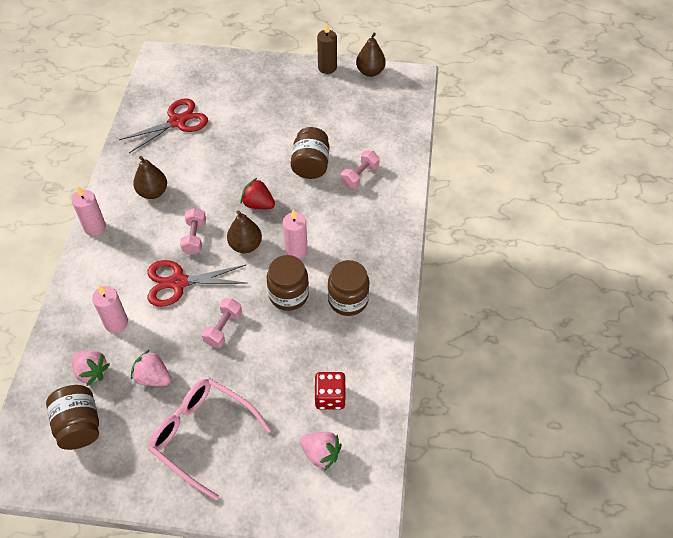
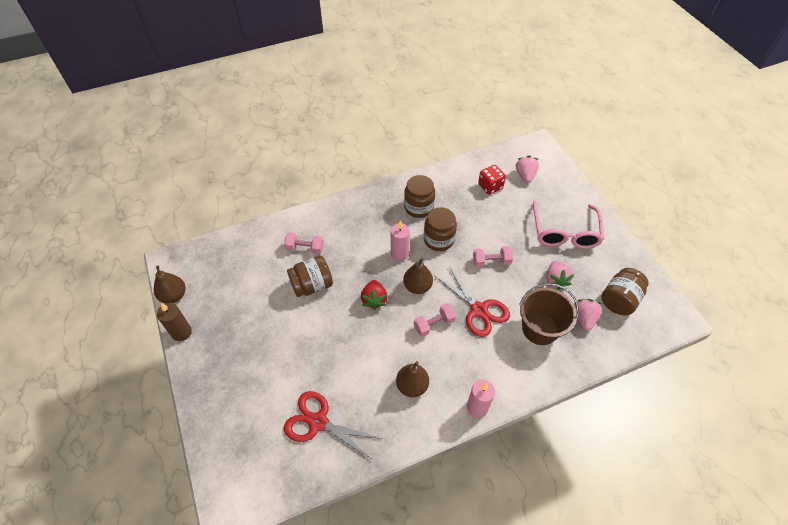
camera: 120 degrees left, 0 degrees up
pink candle [92,285,128,333] -> brown bucket [519,283,579,345]

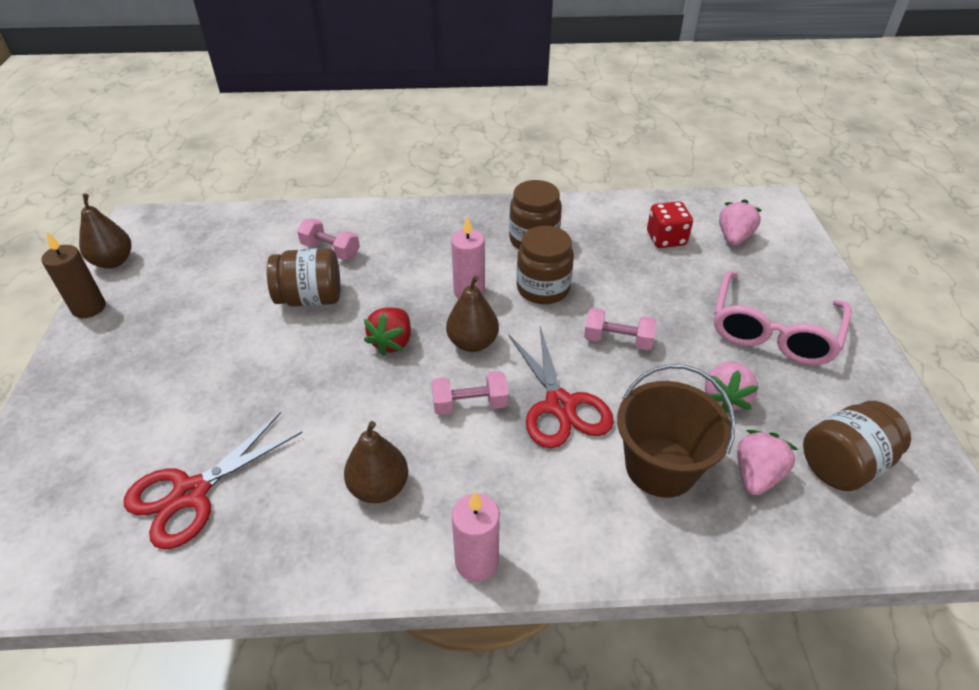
camera: 20 degrees right, 10 degrees down
red scissors [284,391,383,460] -> red scissors turned 90 degrees counterclockwise [124,412,302,549]

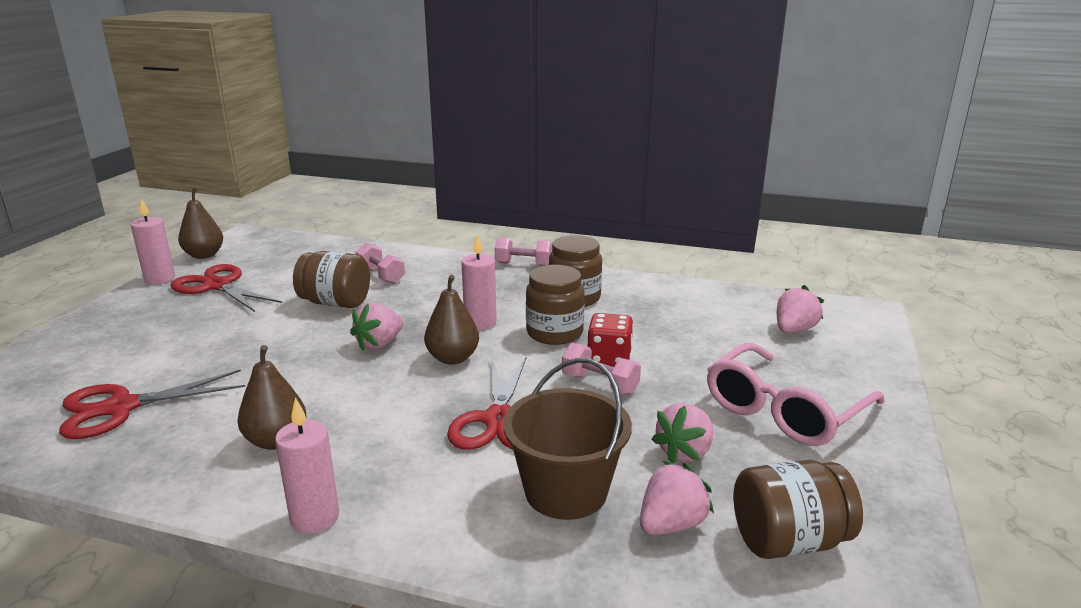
camera: 20 degrees right, 20 degrees down
brown candle [41,231,106,318] -> pink candle [131,198,175,284]
red strawberry [364,307,411,356] -> pink strawberry [350,303,403,351]
pink dumbbell [431,371,508,415] -> pink dumbbell moved to [495,237,552,266]
red dice [647,201,693,248] -> red dice moved to [588,313,633,367]
none -> red scissors [170,264,282,312]

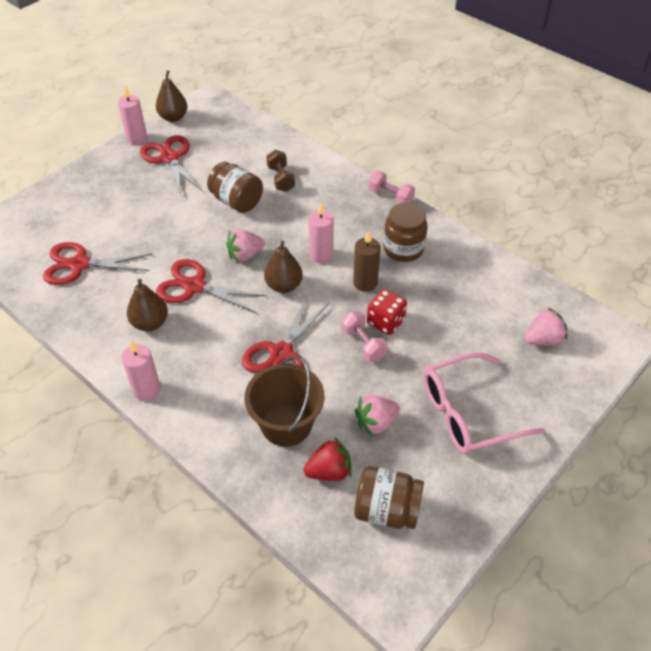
camera: 25 degrees right, 25 degrees up
pink dumbbell [355,243,405,284] -> brown dumbbell [266,150,295,192]
brown jar [526,265,585,345] -> brown candle [353,230,381,292]
pink strawberry [640,461,714,535] -> red strawberry [304,437,352,481]
none -> red scissors [156,259,267,313]

